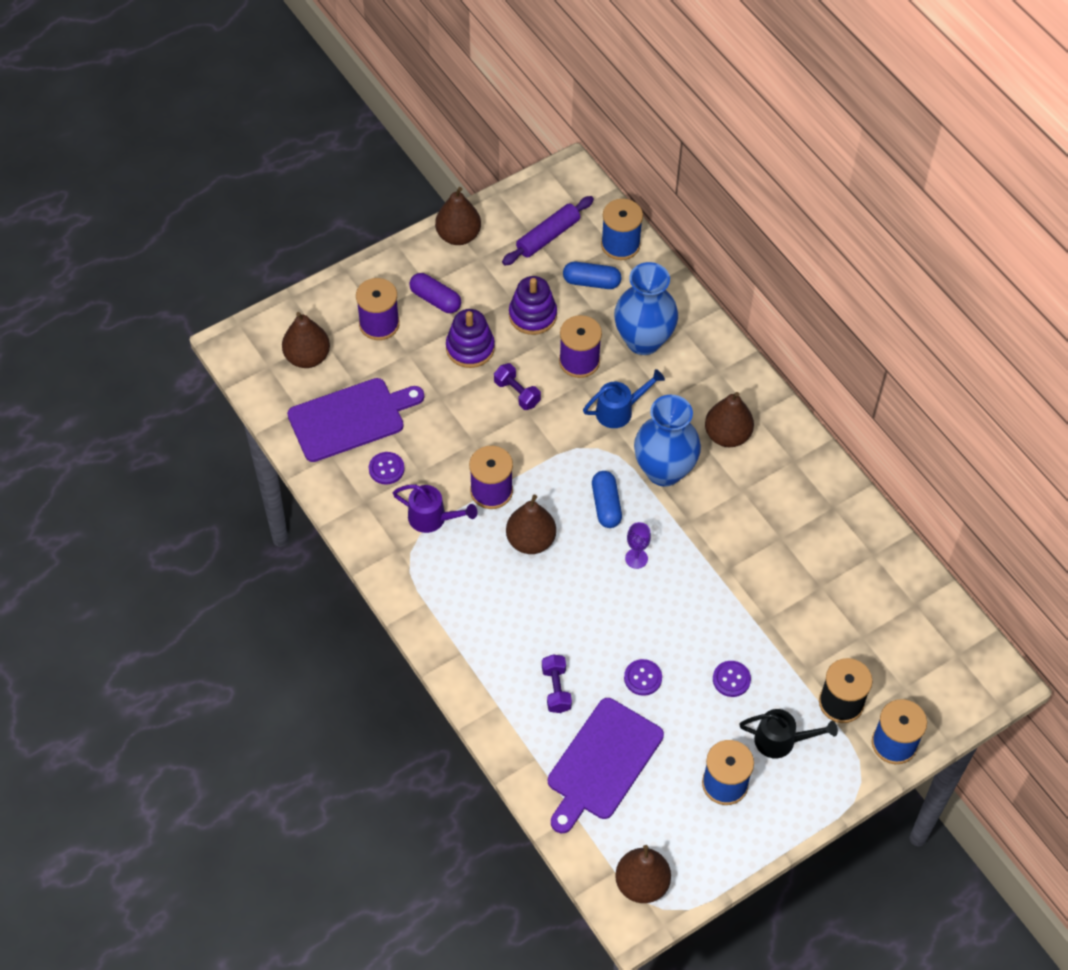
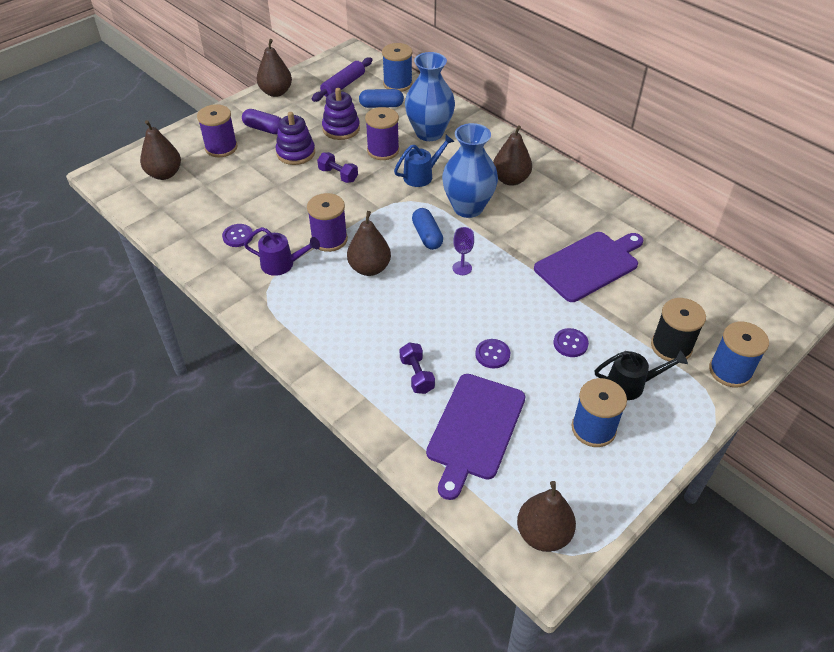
camera: 10 degrees left, 10 degrees down
purple cutting board [287,378,424,462] -> purple cutting board moved to [534,232,643,302]

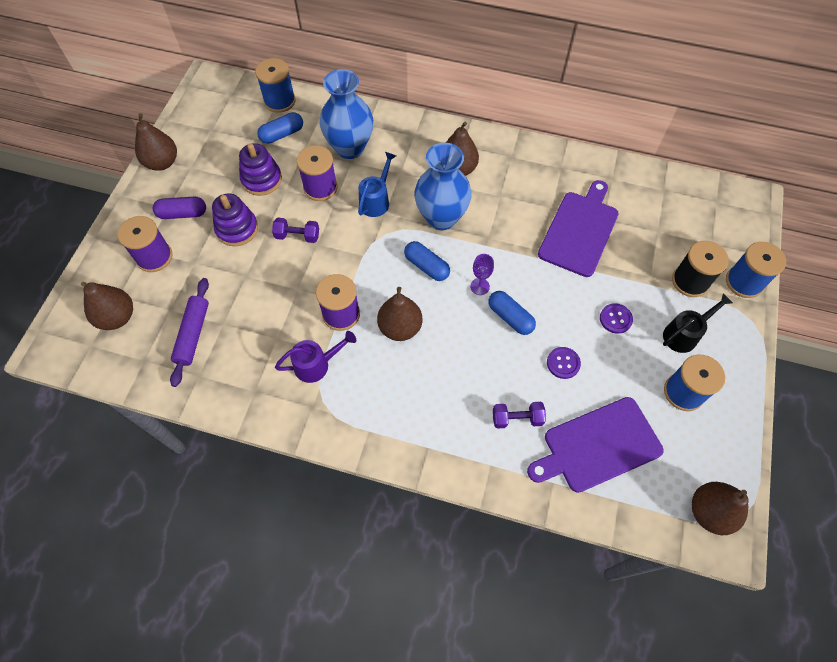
camera: 30 degrees left, 15 degrees up
purple button [222,224,253,247] -> none
purple rolling pin [312,57,373,102] -> purple rolling pin moved to [170,278,209,387]
purple dumbbell [400,343,435,394] -> purple dumbbell turned 45 degrees counterclockwise [493,402,546,429]
purple cutting board [426,374,525,500] -> purple cutting board turned 75 degrees clockwise [527,397,664,493]
none -> blue capsule [488,291,536,335]

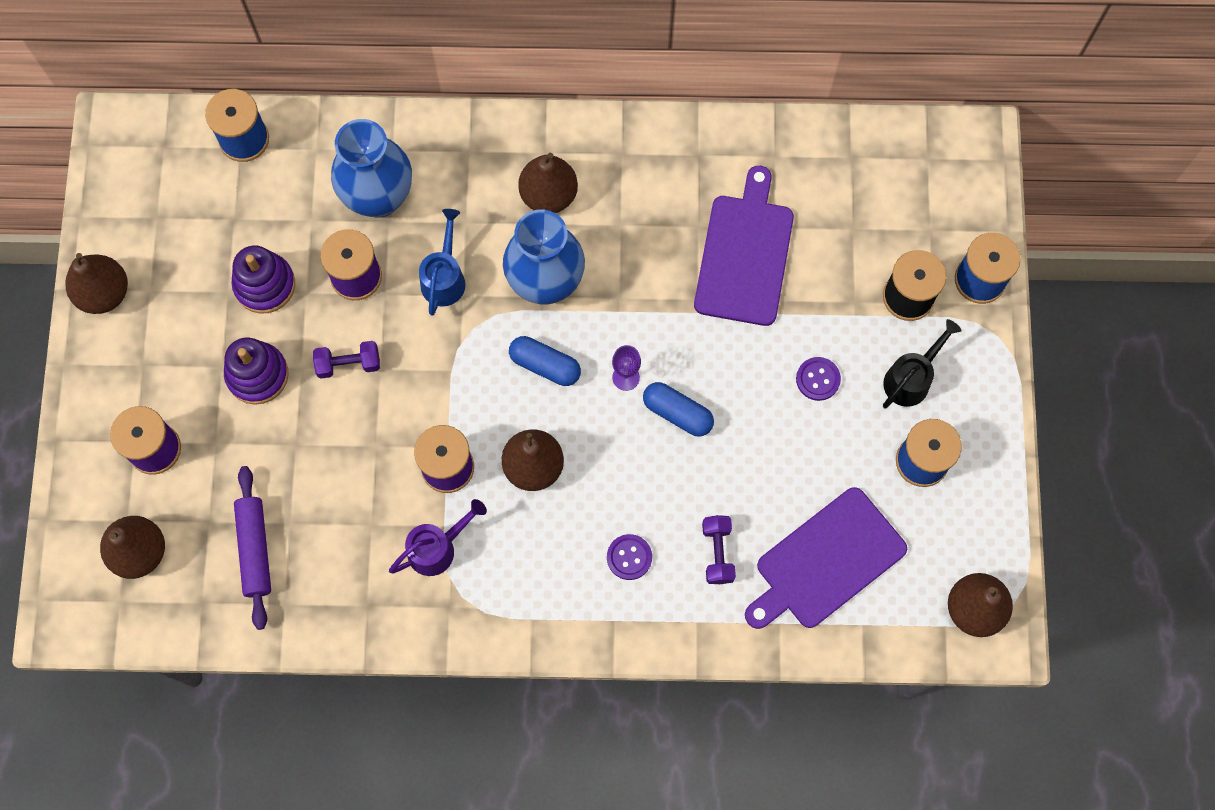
camera: 15 degrees left, 10 degrees up
purple capsule [153,197,206,219] -> none
blue capsule [257,112,303,144] -> none
purple dumbbell [493,402,546,429] -> purple dumbbell turned 75 degrees counterclockwise [702,515,736,584]
purple button [547,347,581,379] -> purple button moved to [607,534,652,580]

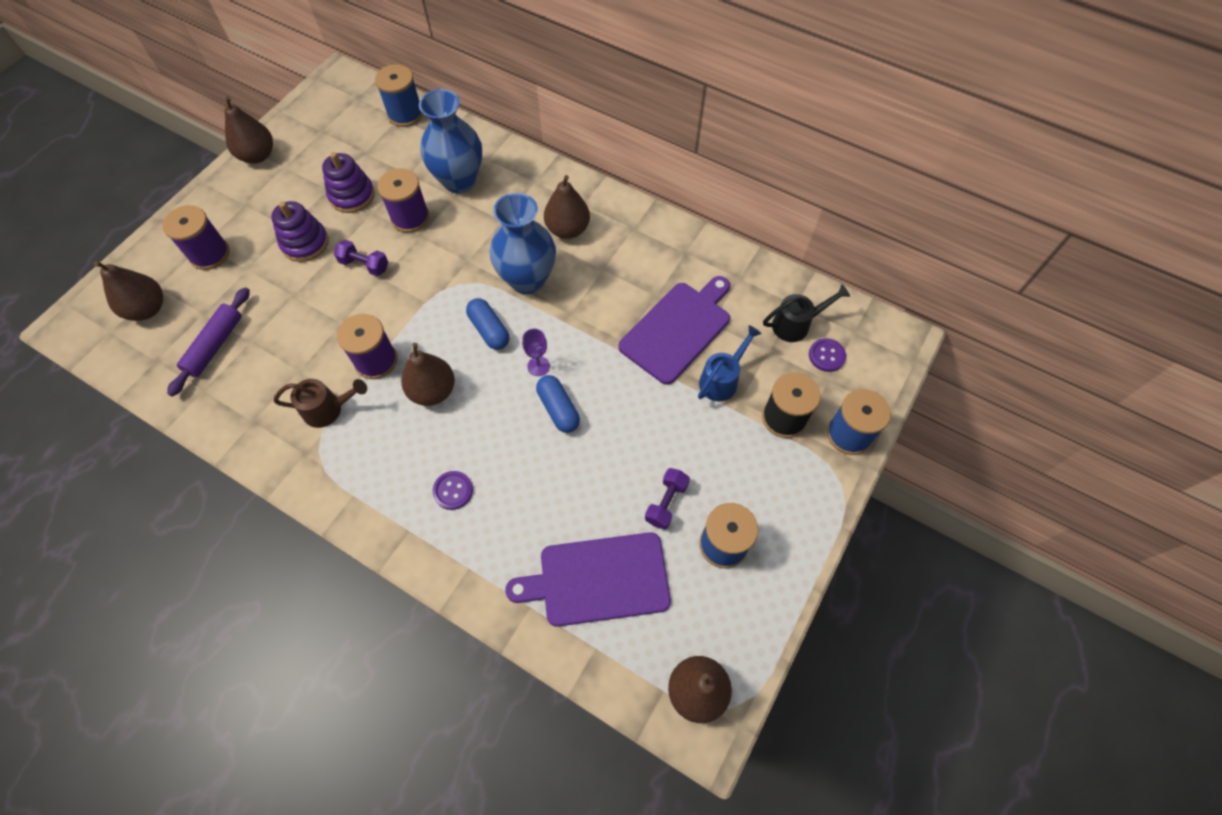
camera: 30 degrees right, 10 degrees down
purple watering can [389,499,487,576] -> brown watering can [273,379,367,428]
blue watering can [419,209,466,316] -> blue watering can moved to [698,325,762,402]
purple dumbbell [702,515,736,584] -> purple dumbbell moved to [645,468,690,530]
purple button [796,357,841,401] -> purple button moved to [809,338,846,372]
black watering can [883,319,962,408] -> black watering can moved to [763,284,850,342]

